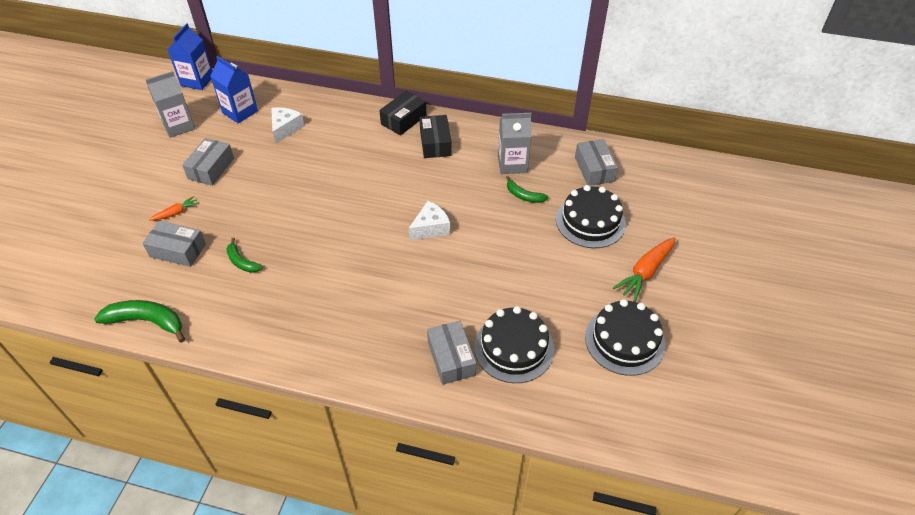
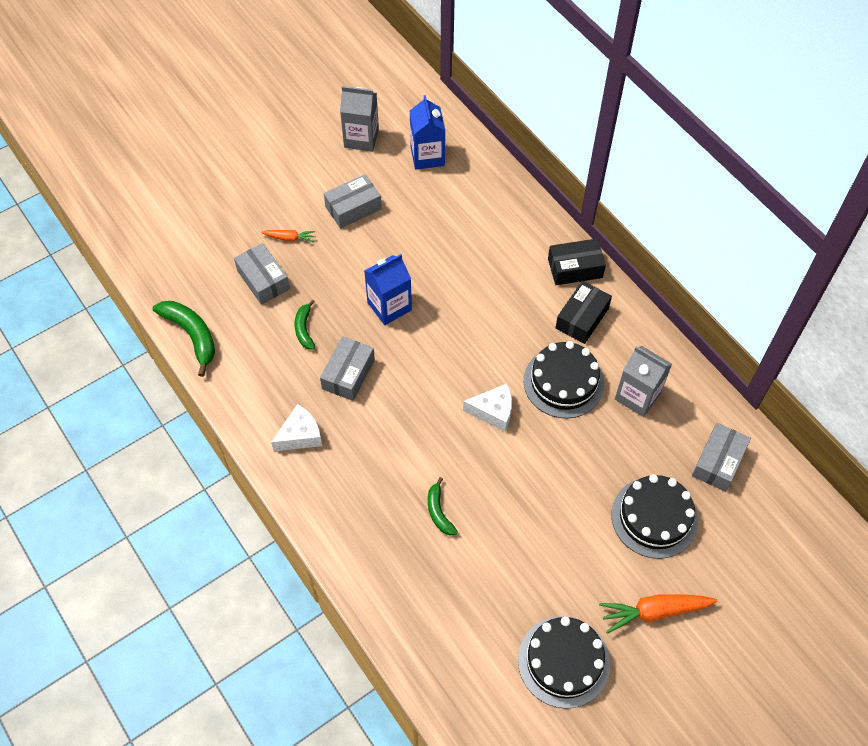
camera: 40 degrees right, 10 degrees up
blue carton [167,23,213,90] -> blue carton moved to [364,254,412,325]
white cheese [271,107,304,143] -> white cheese moved to [271,404,322,451]
grey box [427,321,476,385] -> grey box moved to [320,336,375,401]
black cake [474,306,554,383] -> black cake moved to [524,341,604,418]
green banana [506,176,548,203] -> green banana moved to [428,477,458,535]

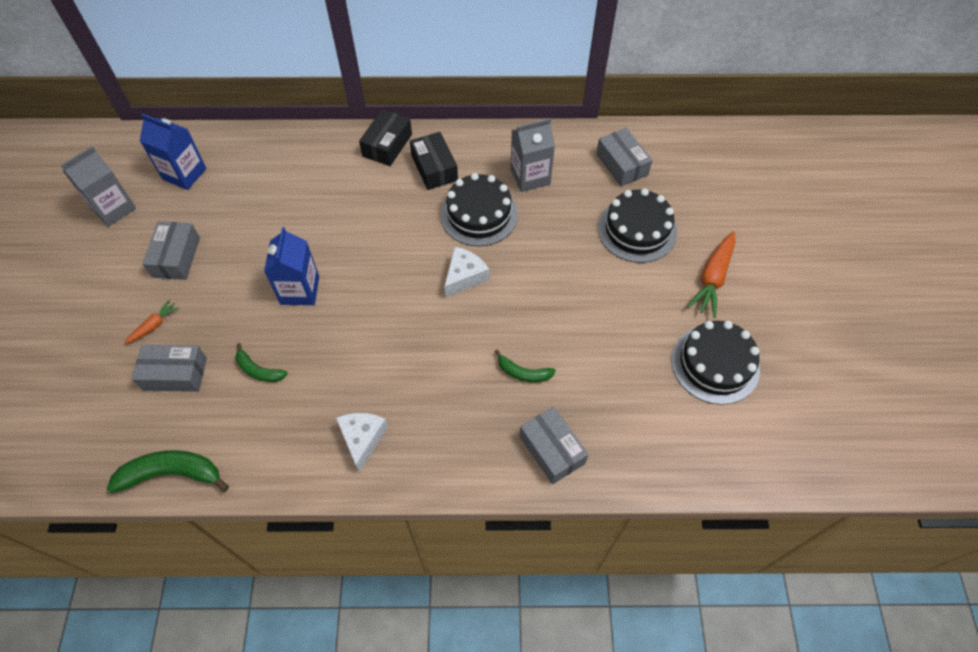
camera: 55 degrees left, 0 degrees up
grey box [320,336,375,401] -> grey box moved to [519,406,589,484]

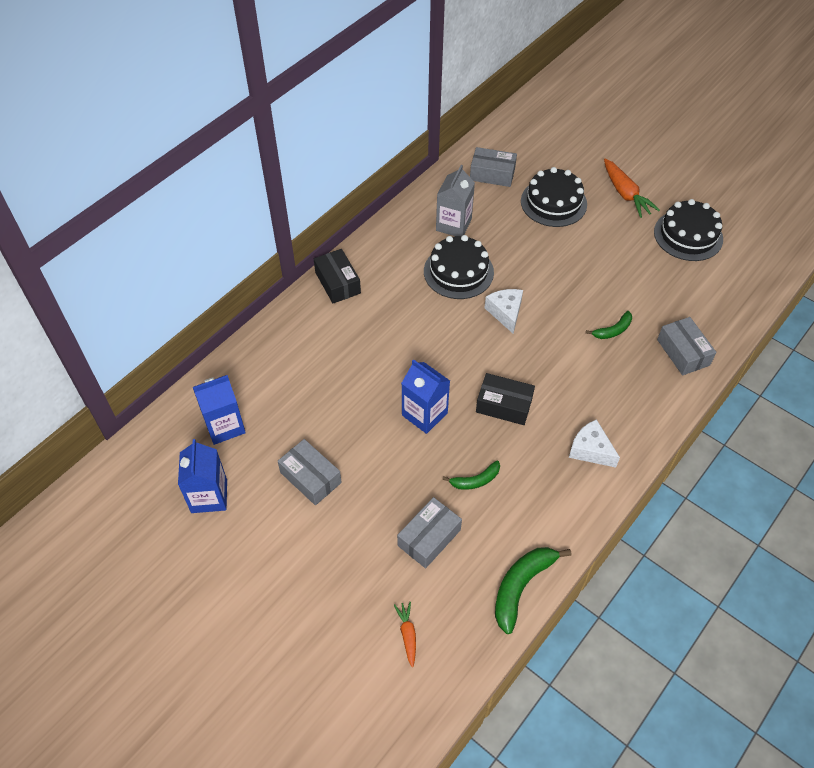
camera: 50 degrees left, 5 degrees down
grey carton [60,146,136,227] -> blue carton [178,439,227,513]
orange carrot [125,299,179,344] -> orange carrot moved to [394,602,416,667]
black box [410,132,458,190] -> black box moved to [476,373,535,425]
grey box [519,406,589,484] -> grey box turned 60 degrees clockwise [657,317,717,375]

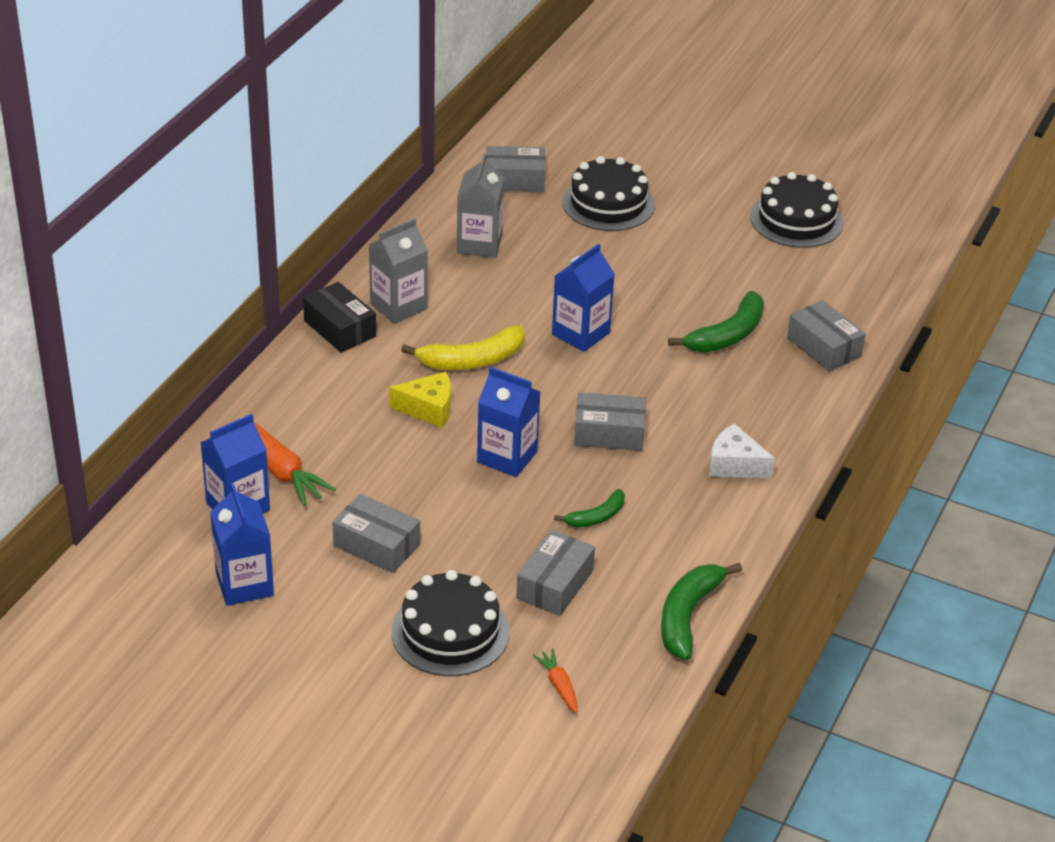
camera: 15 degrees left, 15 degrees down
black cake [424,235,494,299] -> black cake moved to [392,570,509,676]
black box [476,373,535,425] -> grey box [574,392,646,451]
white cheese [484,289,523,334] -> blue carton [552,244,615,352]
green banana [586,311,632,339] -> green banana [668,291,764,352], size x1.70
orange carrot [604,159,660,218] -> orange carrot moved to [254,423,336,506]
none -> grey carton [369,218,428,324]
none -> yellow cheese [389,372,451,428]
none -> yellow banana [401,326,525,370]

